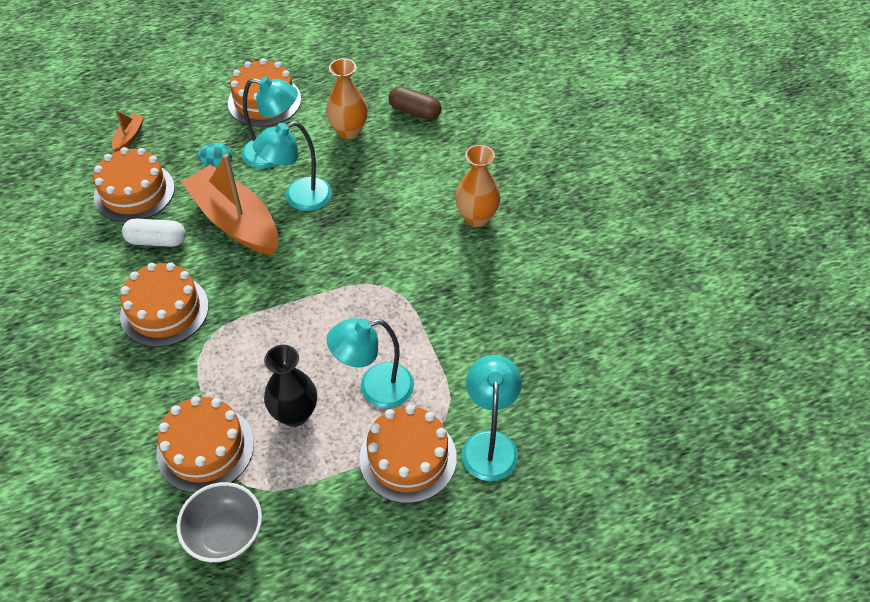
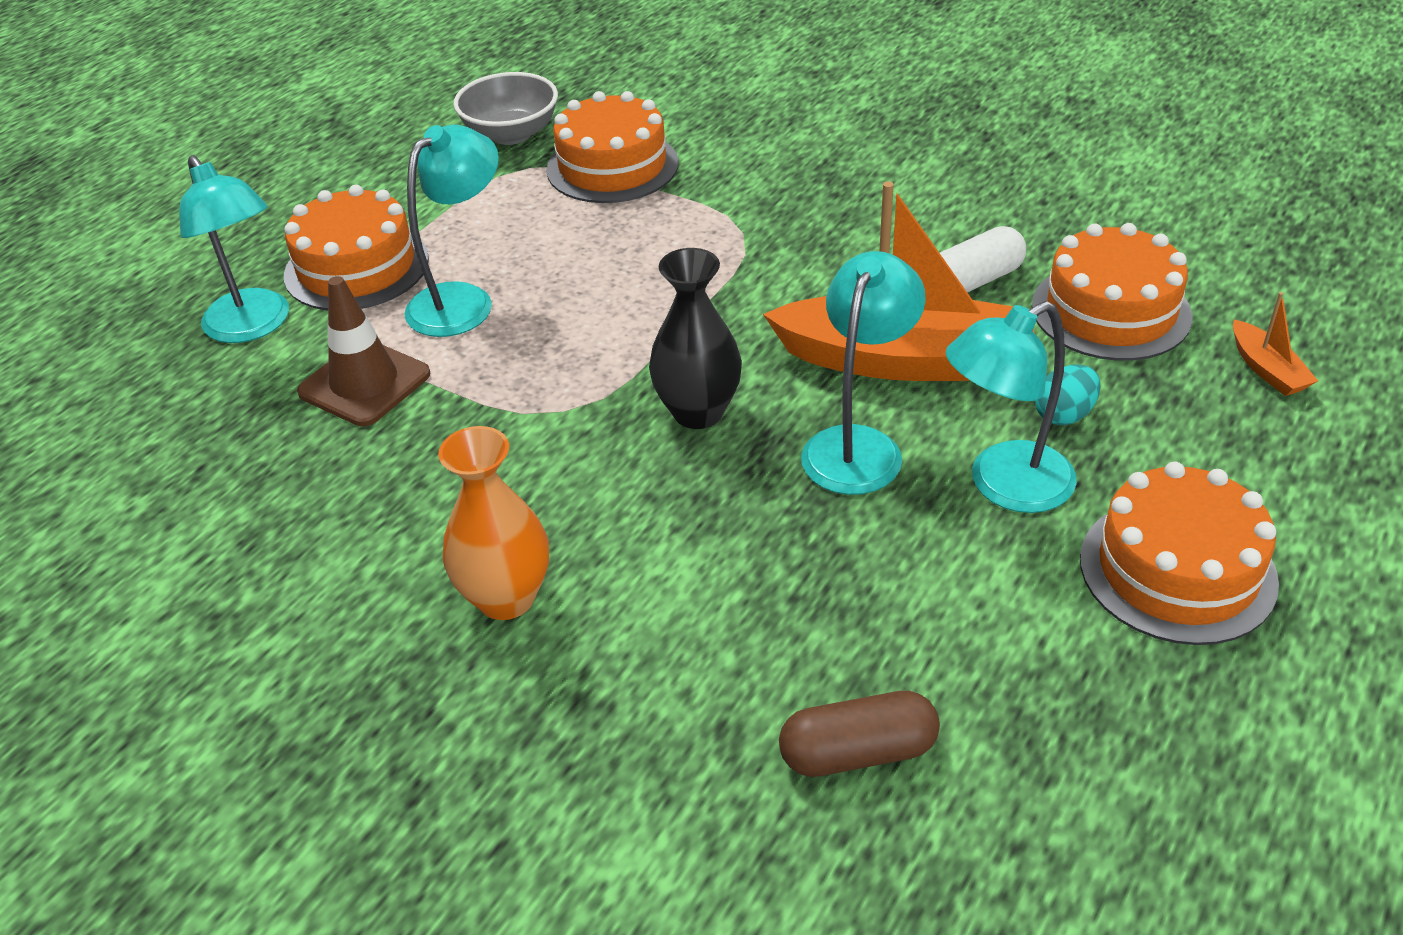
camera: 145 degrees right, 10 degrees down
orange cake [120,262,209,347] -> none
black vase [264,345,317,427] -> black vase moved to [649,248,742,429]
orange vase [326,58,368,139] -> none
none -> brown traffic cone [297,276,430,426]

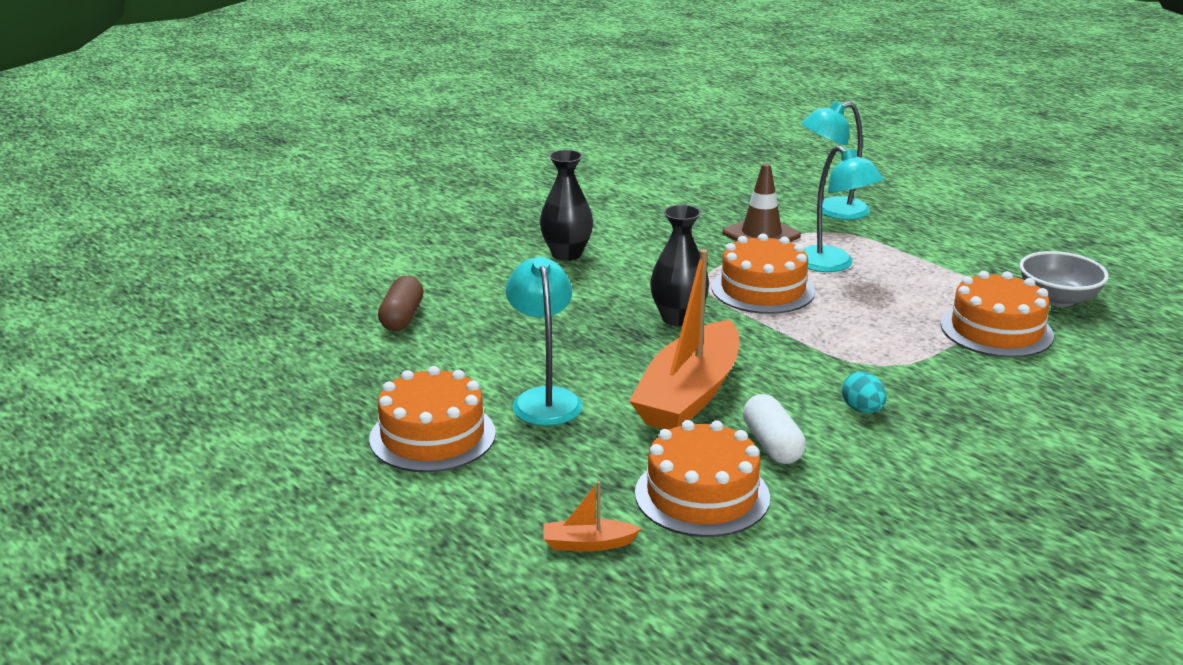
camera: 105 degrees right, 15 degrees down
orange cake [284,185,429,310] -> orange cake moved to [712,233,815,314]
orange vase [438,426,549,620] -> black vase [540,150,593,261]
turquoise lamp [801,251,926,495] -> none
turquoise egg [1035,365,1101,425] -> turquoise egg moved to [842,372,887,413]

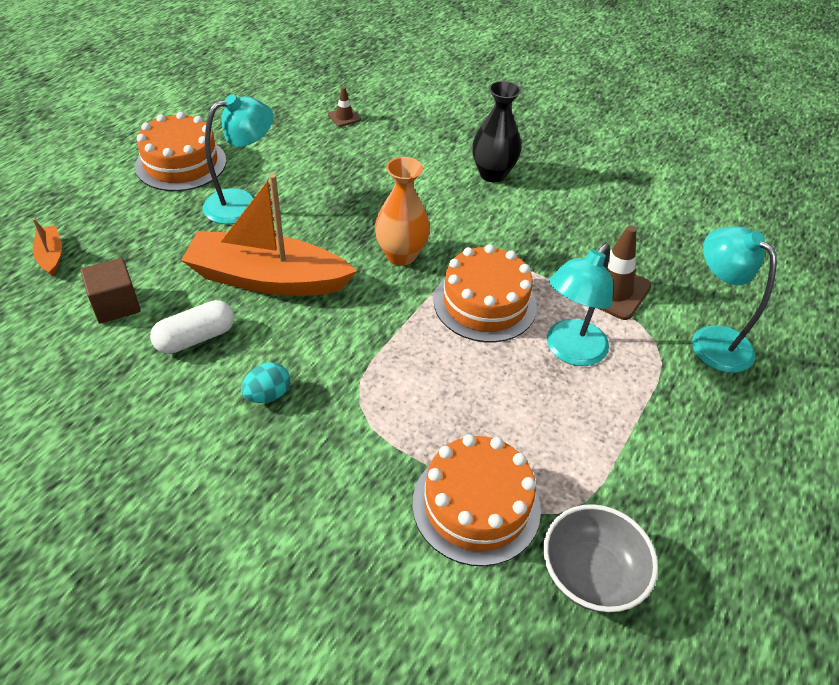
camera: 70 degrees right, 20 degrees up
brown capsule [378,276,424,331] -> brown traffic cone [328,87,361,127]
orange cake [635,420,770,537] -> brown cube [80,258,141,323]
black vase [650,205,709,326] -> orange vase [375,157,430,266]

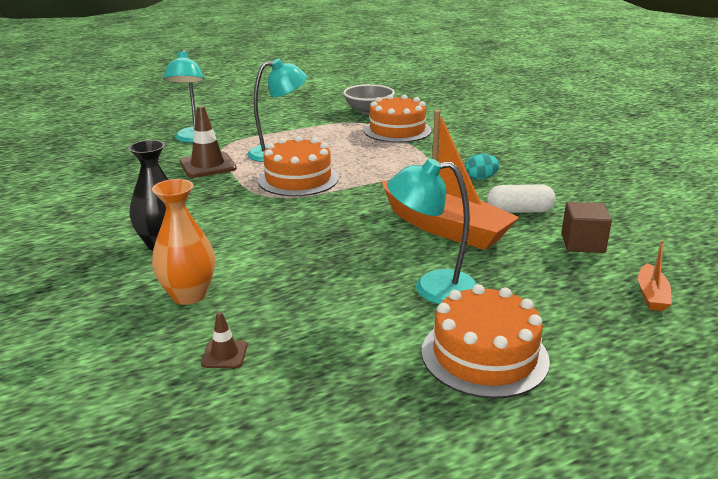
camera: 145 degrees left, 20 degrees down
orange vase [375,157,430,266] -> orange vase moved to [152,179,215,305]

